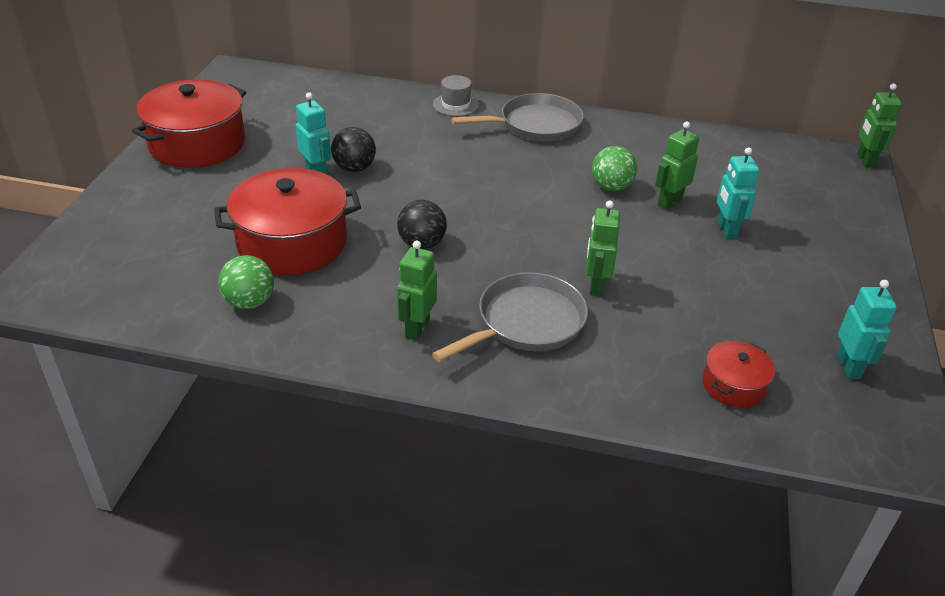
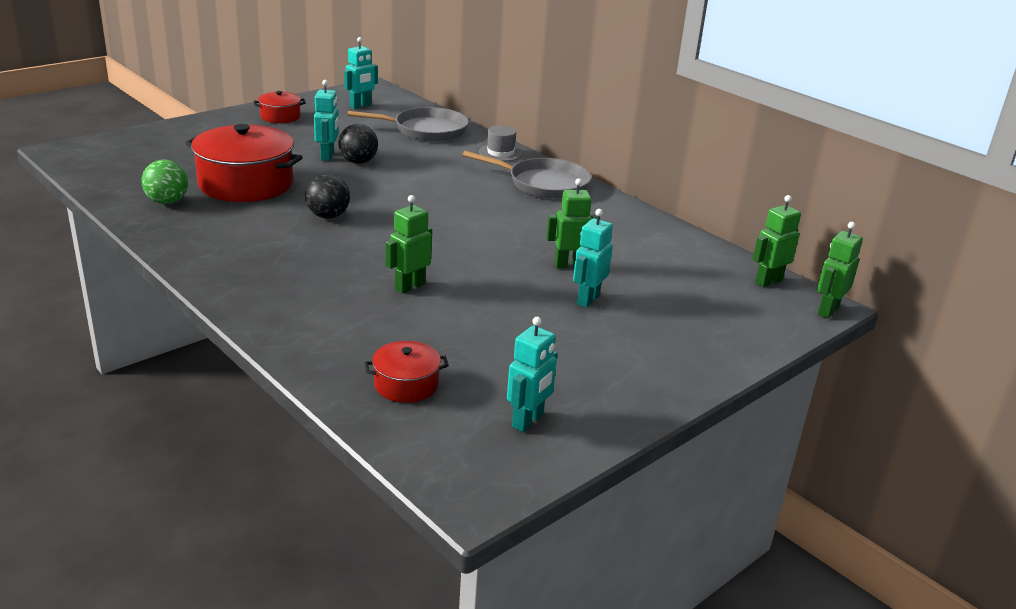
camera: 35 degrees right, 10 degrees down
red pot [132,79,246,168] -> red pot [253,91,306,123], size x0.50
green robot [397,241,437,341] -> green robot moved to [753,195,801,287]
grey pan [432,272,588,362] -> grey pan moved to [347,107,469,141]
green ball [592,146,637,191] -> none
none -> turquoise robot [344,37,378,109]

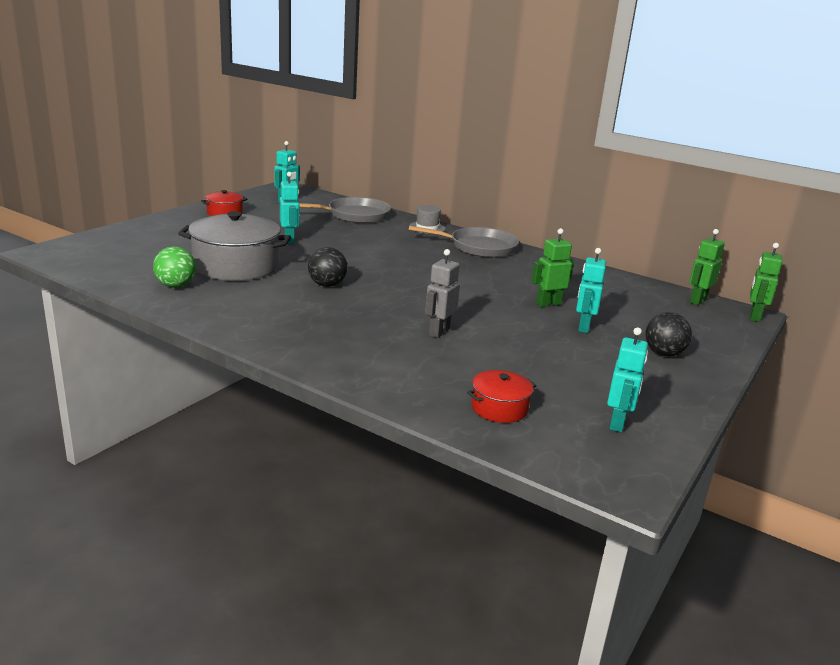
camera: 15 degrees left, 5 degrees down
red pot [185,124,303,202] -> grey pot [178,211,291,281]
black ball [338,124,378,164] -> black ball moved to [645,312,692,357]
green robot [386,195,432,294] -> grey robot [425,249,460,338]

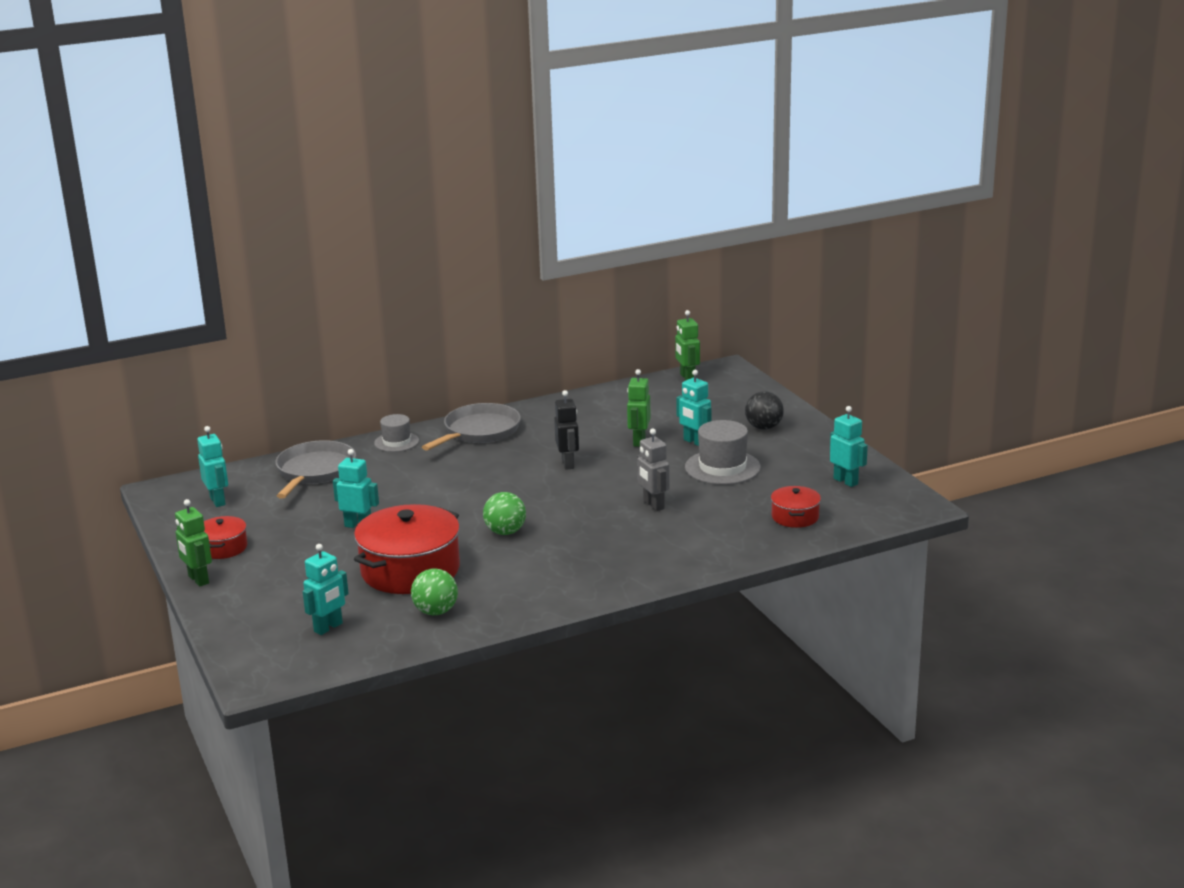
camera: 55 degrees left, 0 degrees up
grey pot [178,211,291,281] -> red pot [354,504,460,594]
black ball [308,247,347,287] -> green ball [483,492,526,535]
green robot [750,243,783,322] -> green robot moved to [175,499,212,587]
none -> turquoise robot [303,544,349,635]
none -> black robot [554,390,579,470]
none -> grey hat [685,420,761,485]

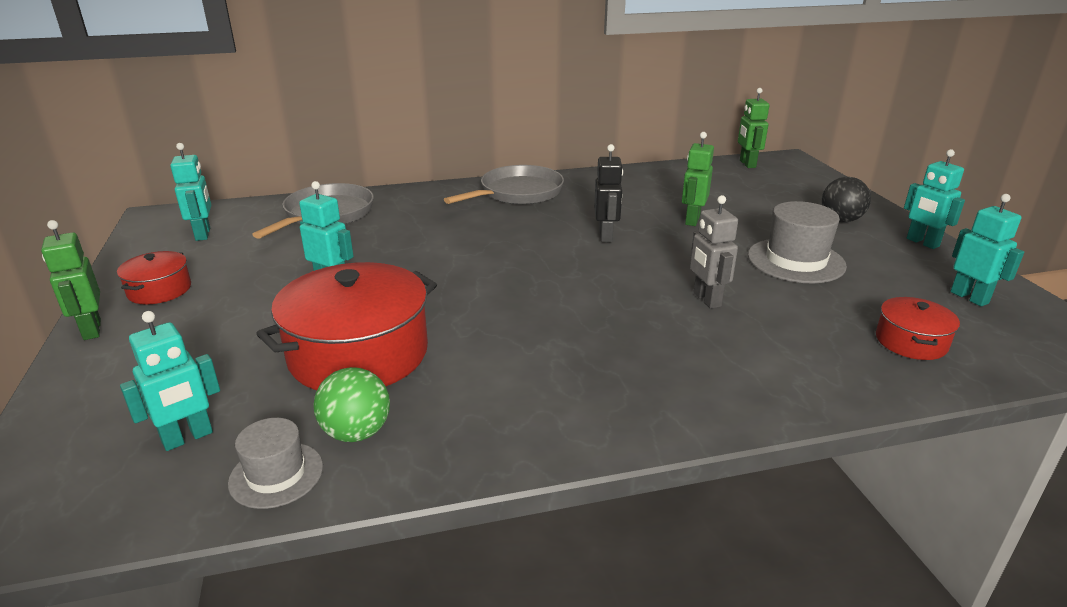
camera: 10 degrees right, 5 degrees up
grey hat [374,414,419,452] -> grey hat moved to [228,418,323,509]
green ball [483,492,526,535] -> none
turquoise robot [676,370,711,446] -> turquoise robot moved to [904,149,965,249]

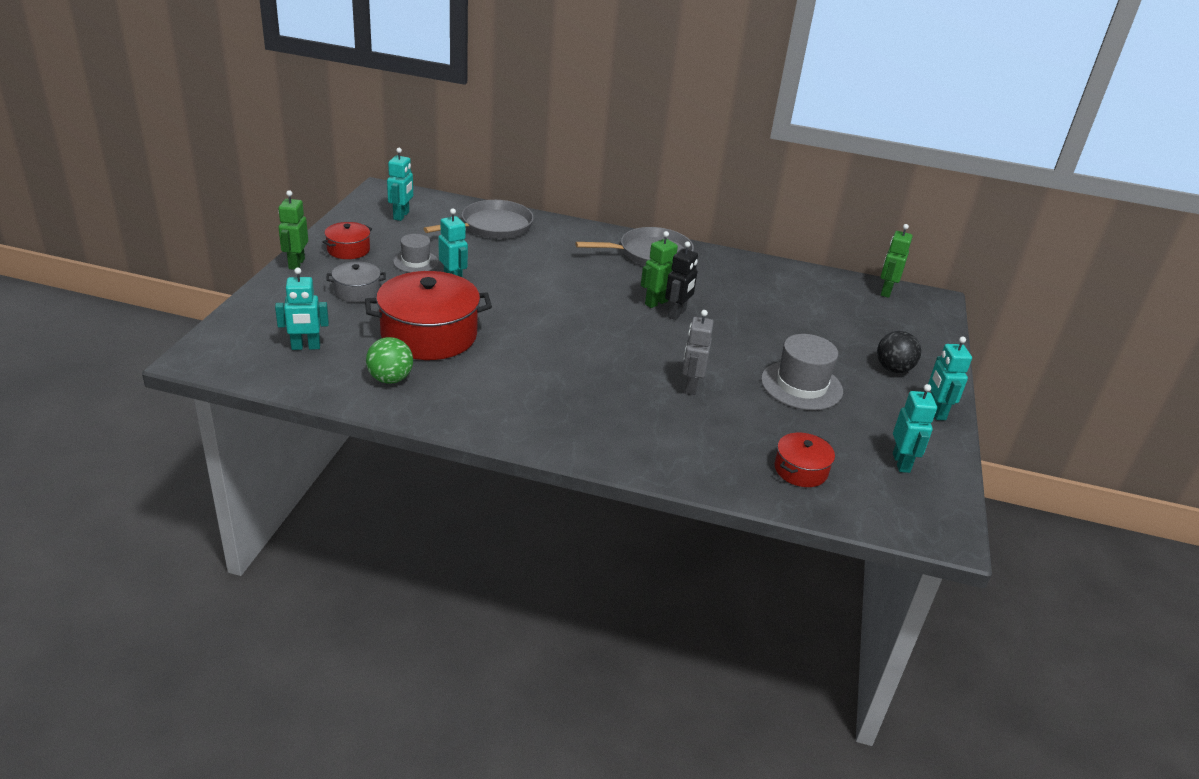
camera: 25 degrees right, 5 degrees up
grey hat [228,418,323,509] -> grey hat moved to [393,234,439,273]
green robot [682,132,714,226] -> green robot moved to [641,231,678,308]
none -> grey pot [326,261,386,303]

